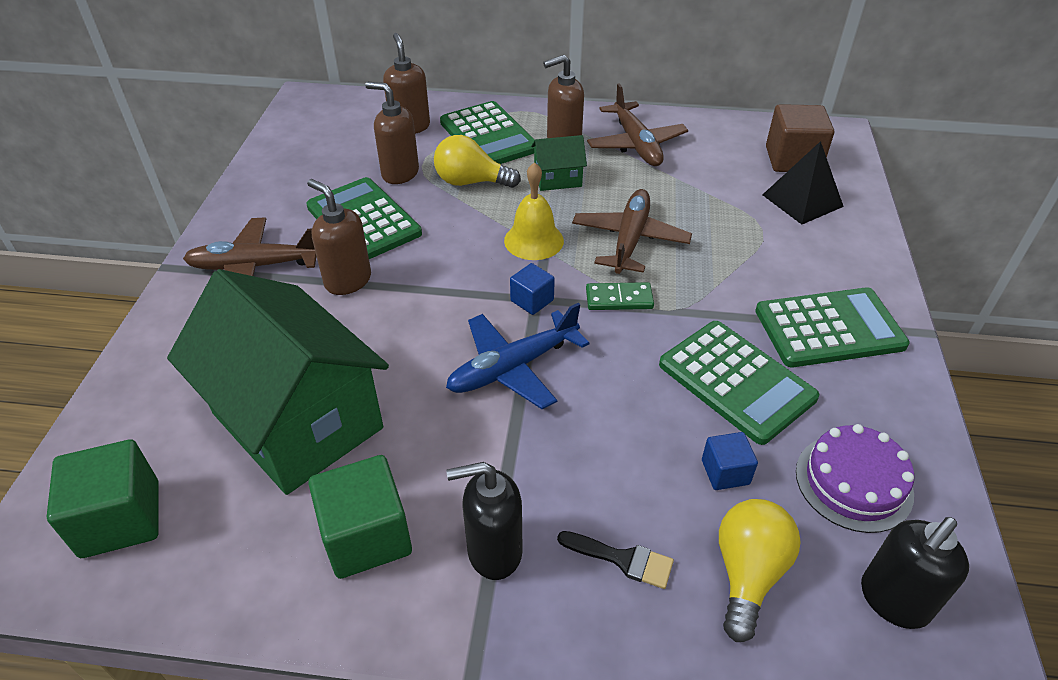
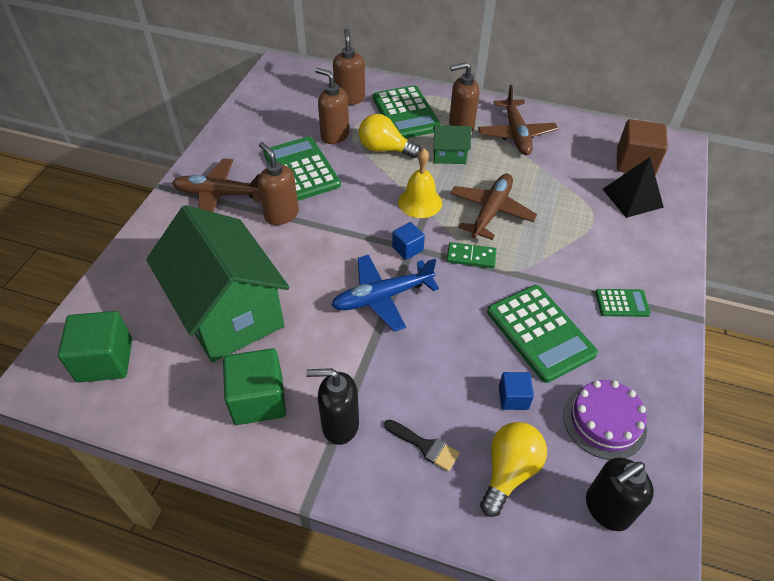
camera: 10 degrees right, 5 degrees up
green calculator [755,287,910,367] -> green calculator [595,289,651,317], size x0.51

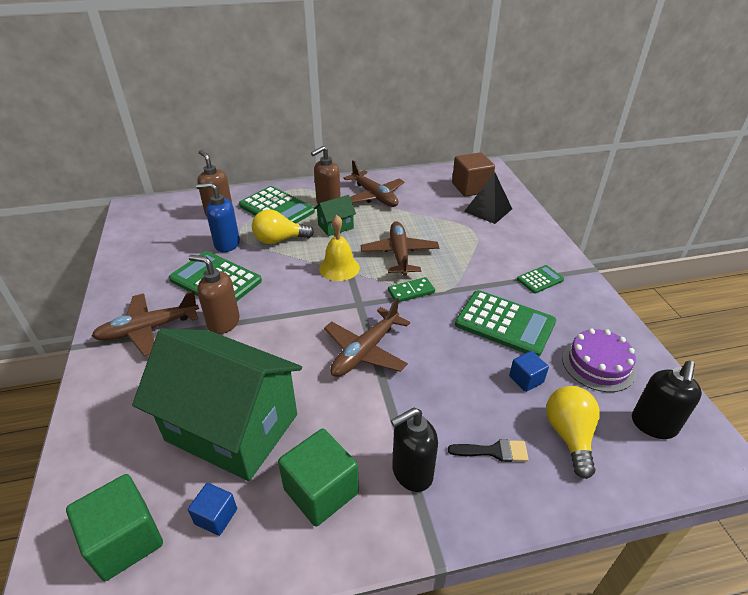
camera: 30 degrees left, 10 degrees down
brown soap dispenser [315,68,349,144] -> blue soap dispenser [196,183,240,252]
blue plane [331,255,439,332] -> brown plane [324,298,410,377]
blue cube [392,222,425,260] -> blue cube moved to [188,483,237,536]

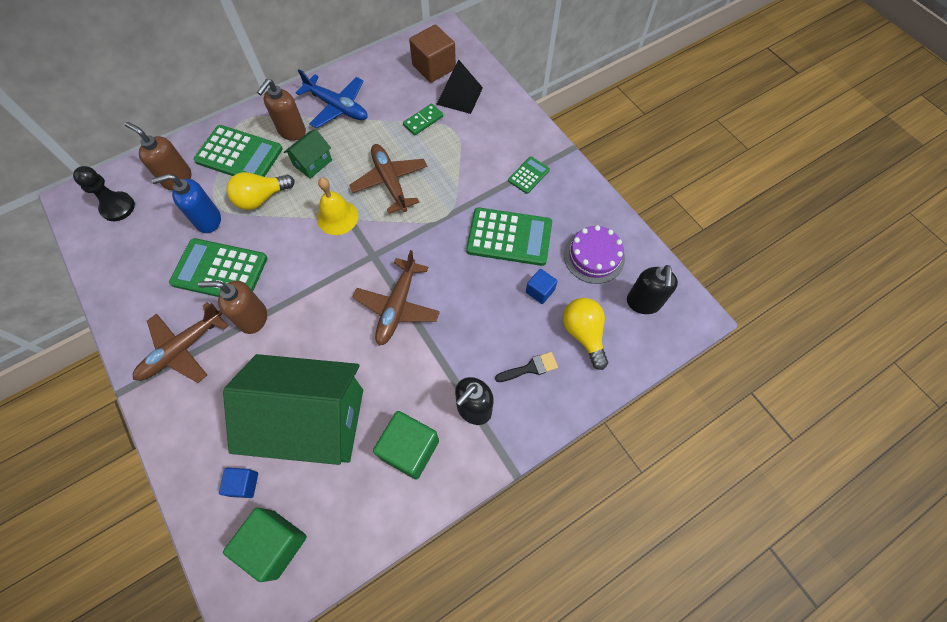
camera: 20 degrees left, 25 degrees up
blue cube [188,483,237,536] -> blue cube moved to [219,468,258,498]
brown plane [344,160,405,207] -> blue plane [296,69,368,128]
green domino [388,277,435,302] -> green domino moved to [403,103,443,135]
none -> black pawn [73,166,135,221]

